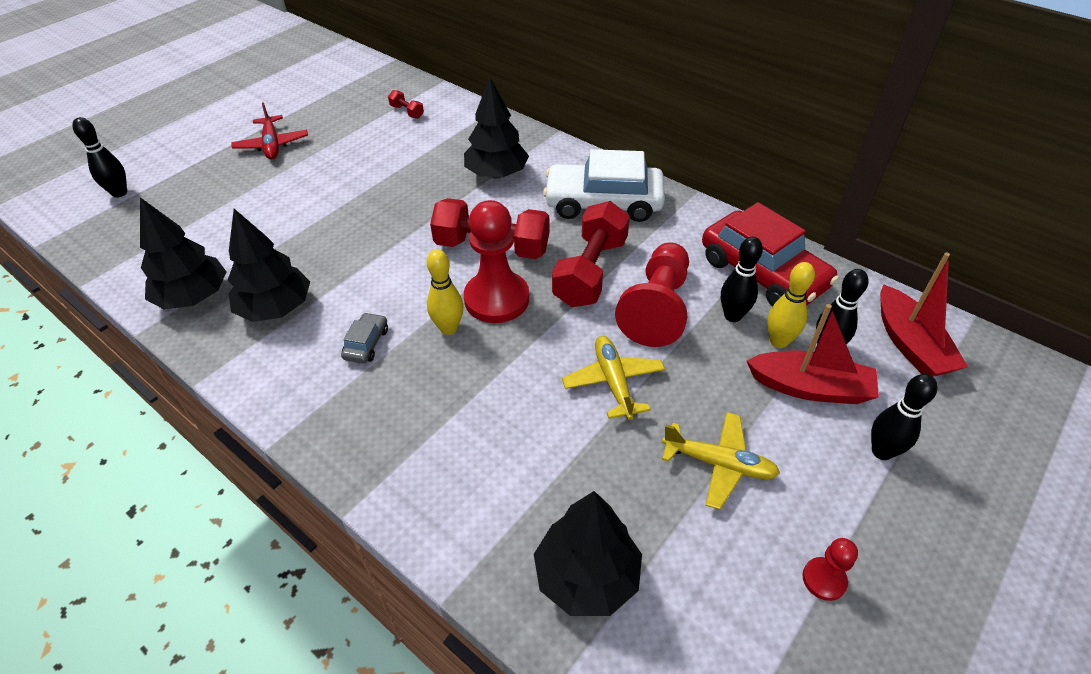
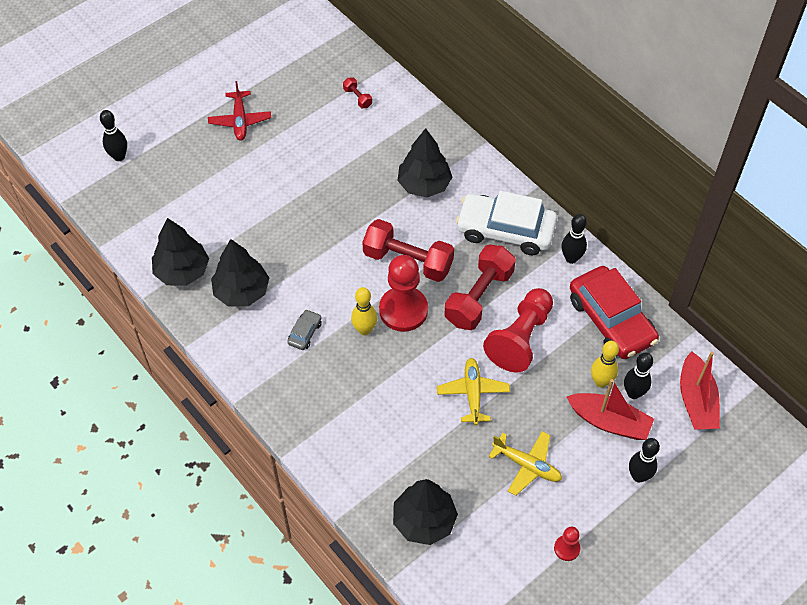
camera: 10 degrees right, 10 degrees up
black bowling pin [721,237,763,322] -> black bowling pin moved to [561,214,587,264]

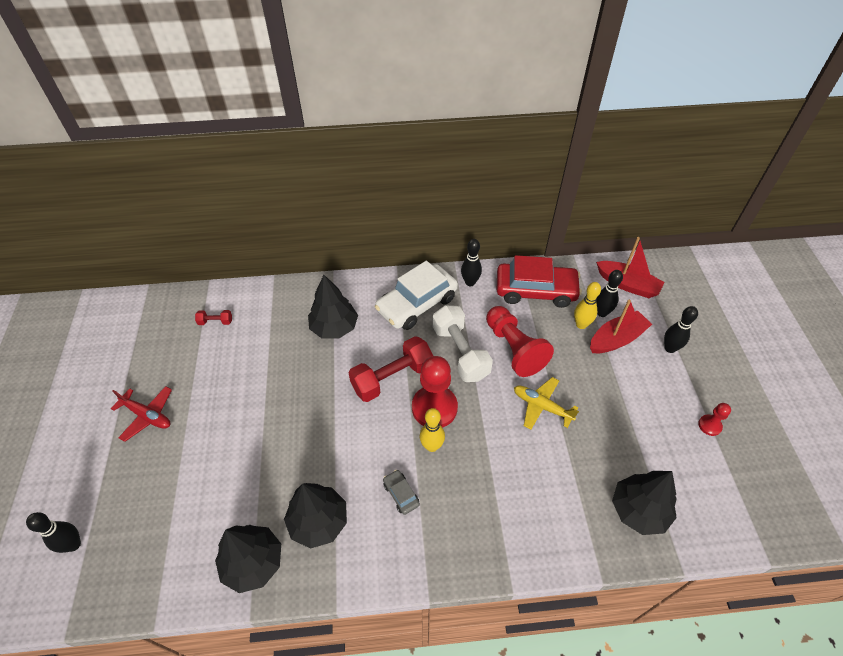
camera: 55 degrees left, 5 degrees down
red dumbbell [444,245,516,330] -> white dumbbell [433,305,493,382]
yellow plane [489,431,562,496] -> none

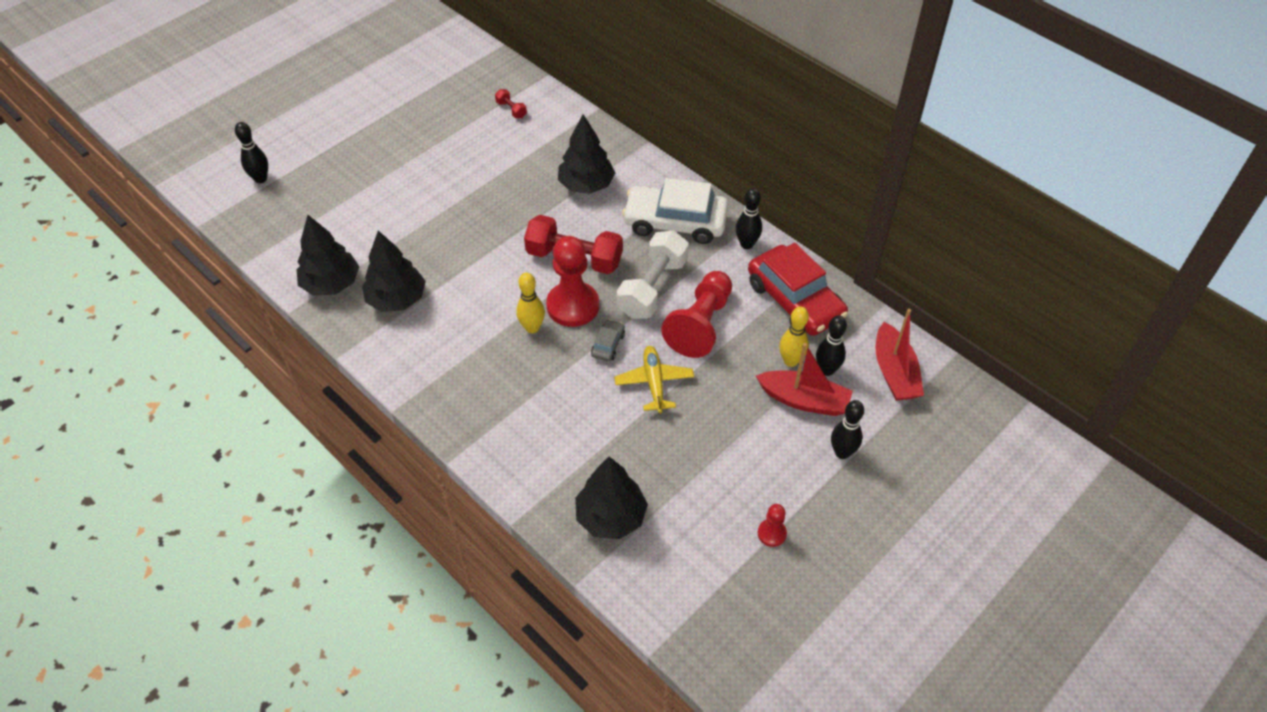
camera: 50 degrees right, 0 degrees up
red plane [111,386,172,442] -> none
grey car [383,470,420,515] -> grey car moved to [591,319,625,362]

